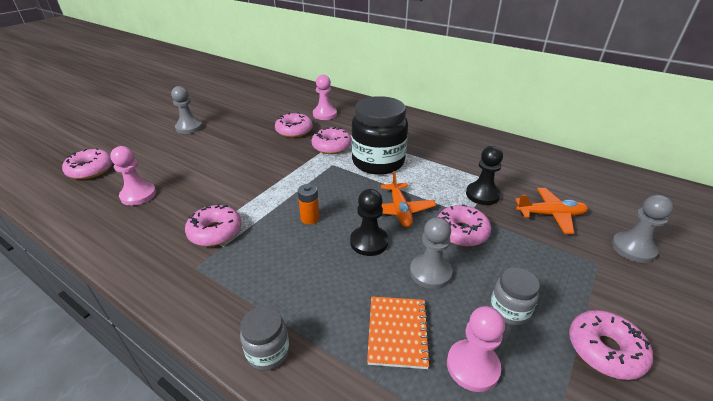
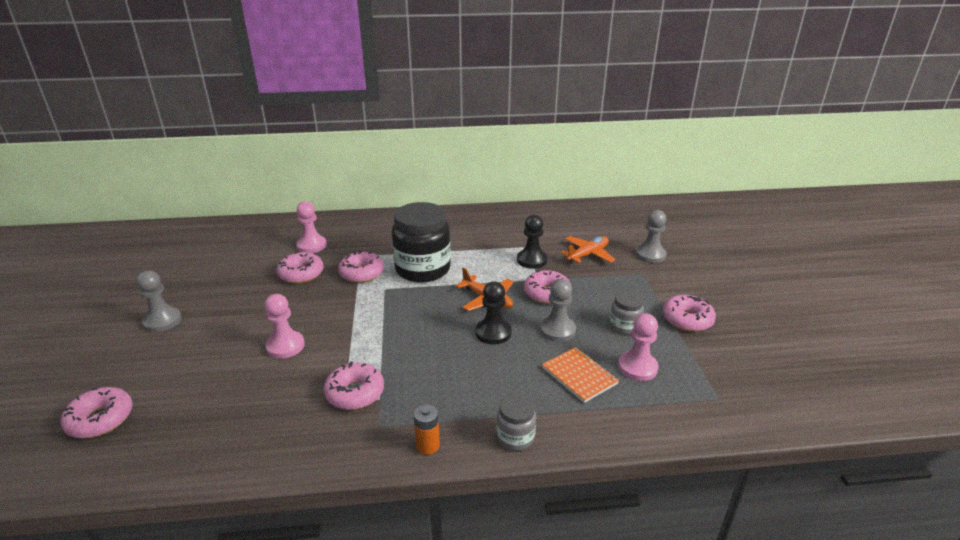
camera: 40 degrees left, 5 degrees down
pink pawn [110,146,156,206] -> pink pawn moved to [264,294,305,359]
orange battery [298,184,319,225] -> orange battery moved to [414,404,440,455]

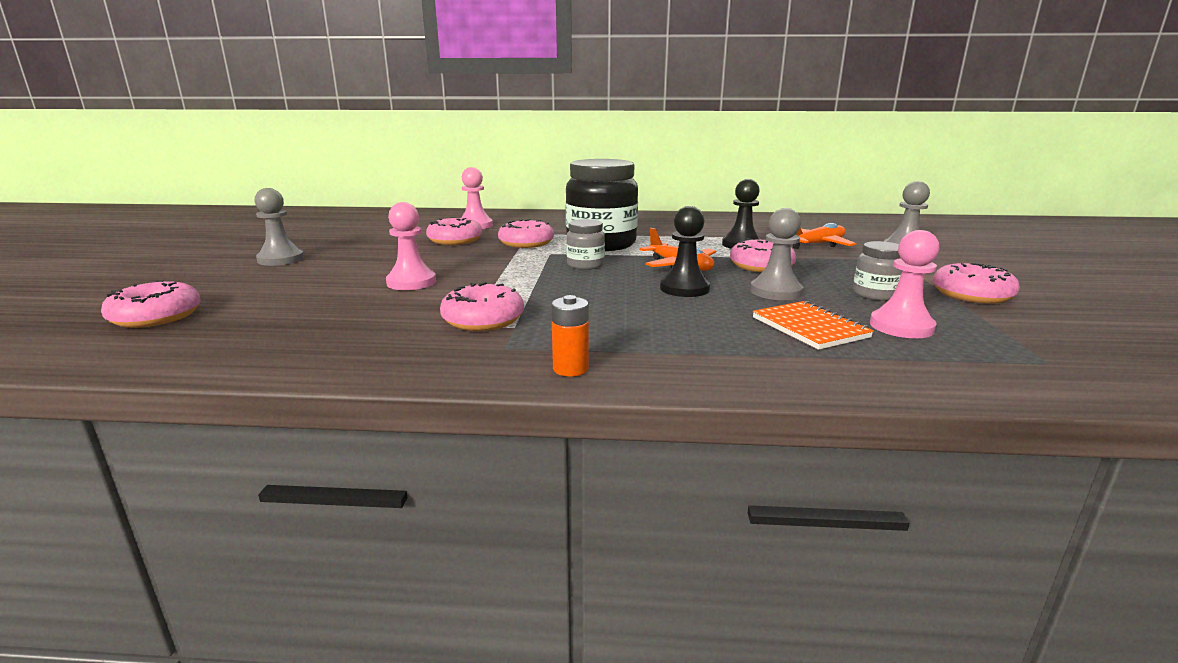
camera: 10 degrees right, 10 degrees down
grey jar [496,394,536,451] -> grey jar moved to [566,219,605,270]

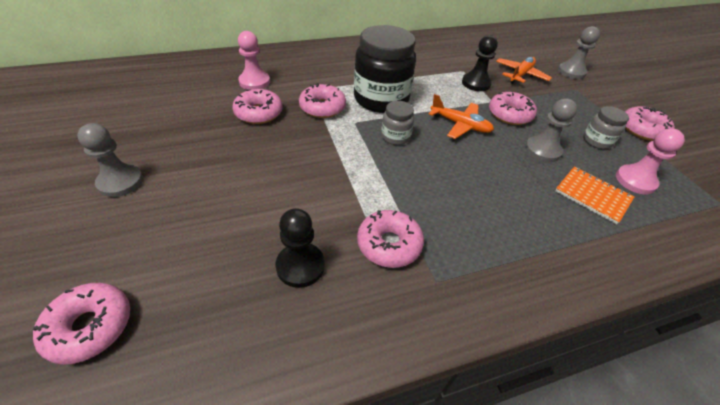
camera: 25 degrees left, 25 degrees up
pink pawn [386,202,436,290] -> none
orange battery [551,295,589,377] -> none
black pawn [660,206,710,297] -> black pawn moved to [276,208,325,288]

